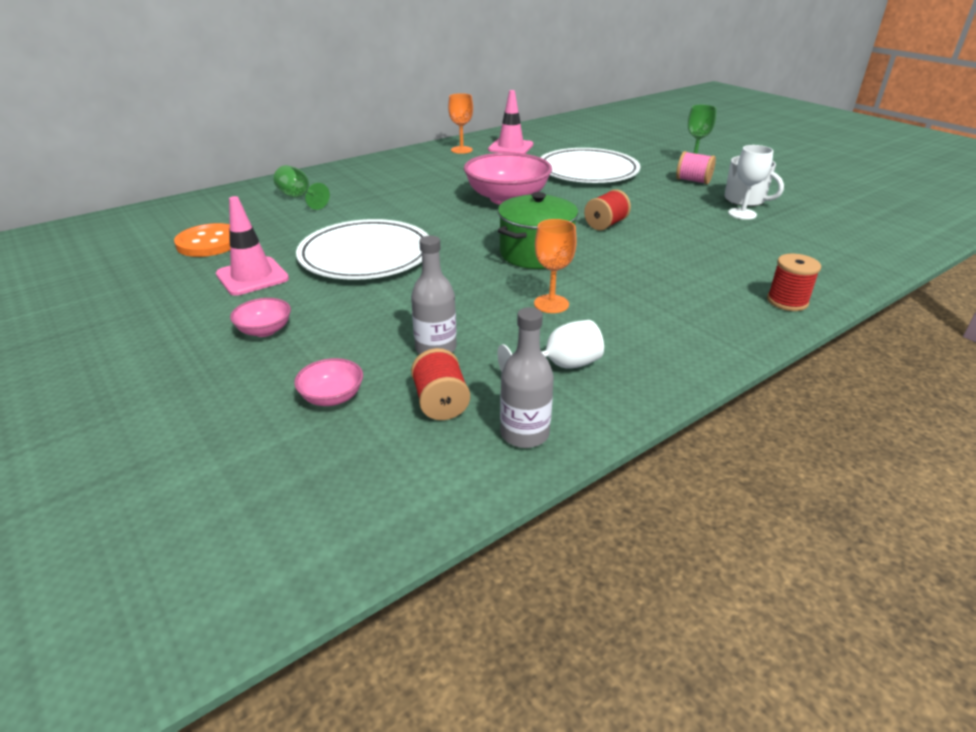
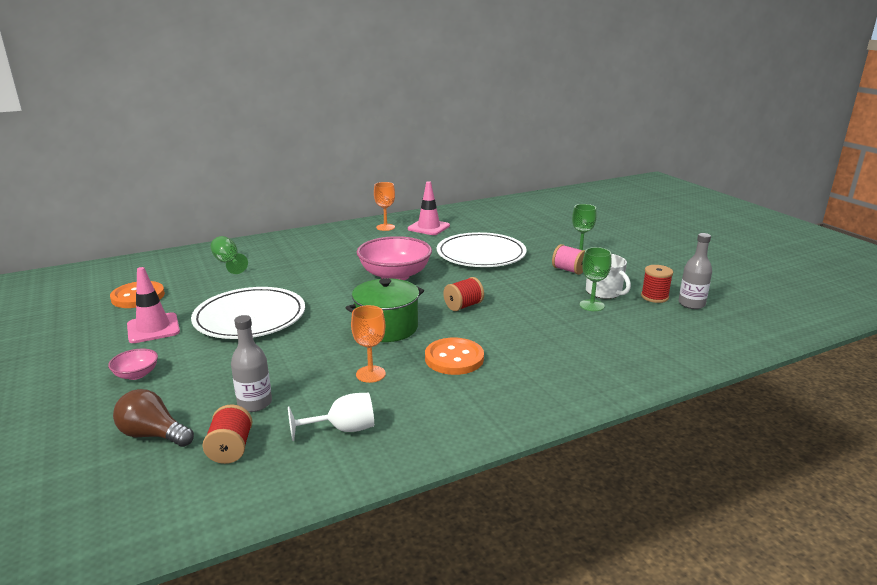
camera: 10 degrees right, 10 degrees down
pink bowl [294,358,363,406] -> brown light bulb [113,389,194,447]
grey bottle [500,307,554,448] -> grey bottle moved to [678,233,712,309]
white goblet [728,145,773,220] -> green goblet [580,247,611,311]
red spool [767,254,821,311] -> red spool moved to [641,265,673,303]
none -> orange button [425,338,484,375]

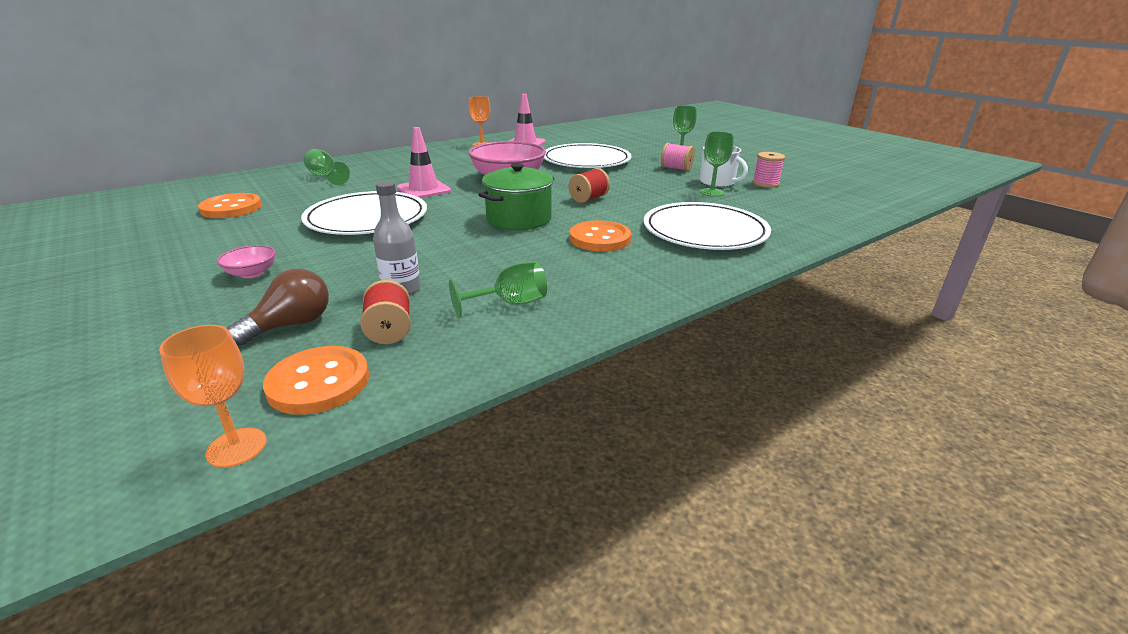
camera: 10 degrees left, 5 degrees up
brown light bulb [113,389,194,447] -> brown light bulb turned 120 degrees clockwise [227,269,329,346]
pink traffic cone [127,267,180,343] -> pink traffic cone moved to [397,127,451,198]
white goblet [288,393,374,441] -> green goblet [449,261,547,317]
orange goblet [351,305,386,383] -> orange goblet moved to [159,325,267,468]
red spool [641,265,673,303] -> pink spool [753,152,785,188]
grey bottle [678,233,712,309] -> none
none -> orange button [263,346,369,415]
none -> white plate [643,202,771,250]

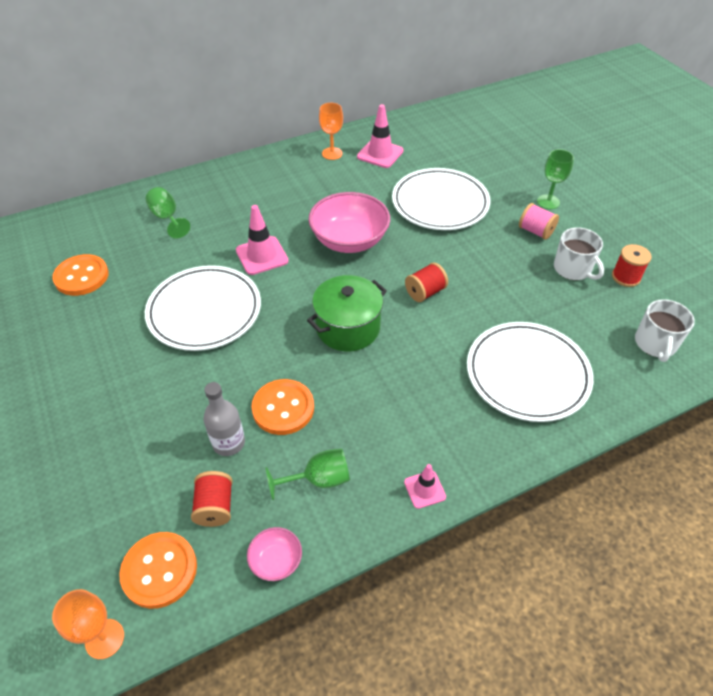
camera: 10 degrees right, 20 degrees up
pink bowl [217,245,276,278] -> pink bowl moved to [247,527,302,581]
brown light bulb [227,269,329,346] -> none
orange button [570,220,631,252] -> orange button moved to [251,379,314,435]
green goblet [700,132,734,197] -> none
pink spool [753,152,785,188] -> red spool [612,244,652,287]
none -> pink traffic cone [404,464,446,509]
none -> white mug [635,299,695,362]

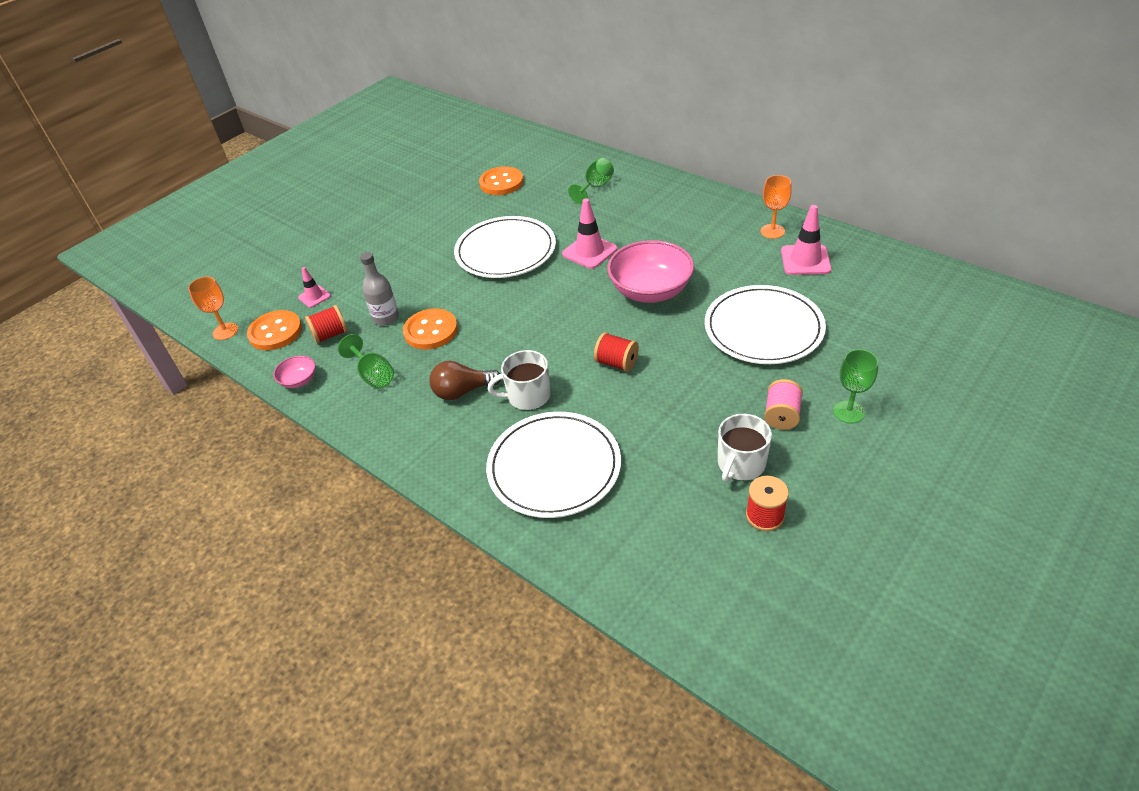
camera: 70 degrees right, 5 degrees down
green pot [307,275,387,351] -> none
pink traffic cone [404,464,446,509] -> pink traffic cone moved to [298,267,331,308]
white mug [635,299,695,362] -> white mug moved to [488,350,551,410]
none -> brown light bulb [429,361,501,400]

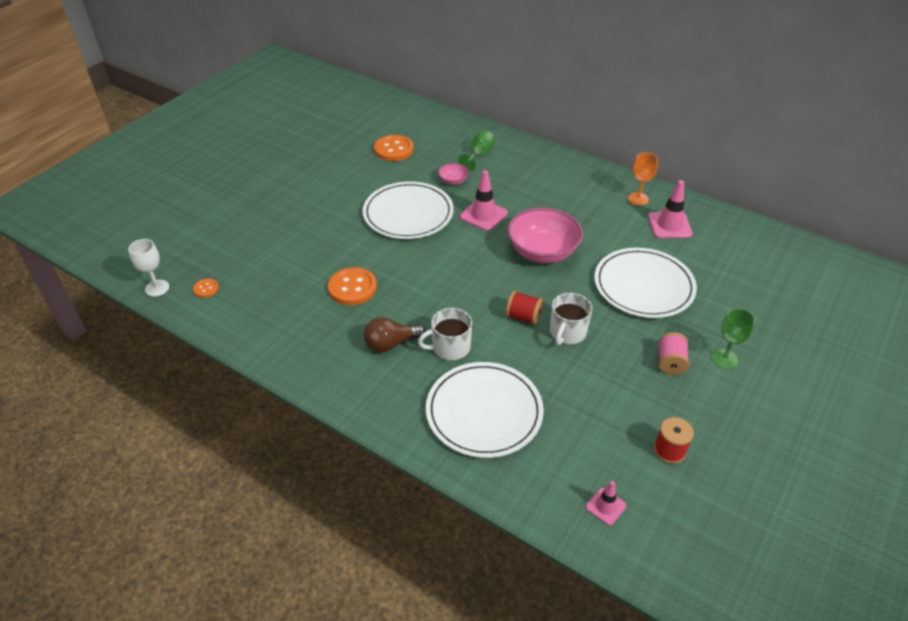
camera: 10 degrees left, 0 degrees up
orange goblet [188,277,238,340] -> white goblet [128,239,169,297]
orange button [247,310,302,350] -> orange button [193,278,219,298], size x0.51
pink bowl [273,356,316,388] -> pink bowl moved to [438,163,469,185]
pink traffic cone [298,267,331,308] -> pink traffic cone moved to [586,481,627,525]
red spool [305,305,348,344] -> none
green goblet [338,334,394,389] -> none
grey bottle [360,252,399,326] -> none
white mug [718,414,772,482] -> white mug moved to [550,293,592,345]

